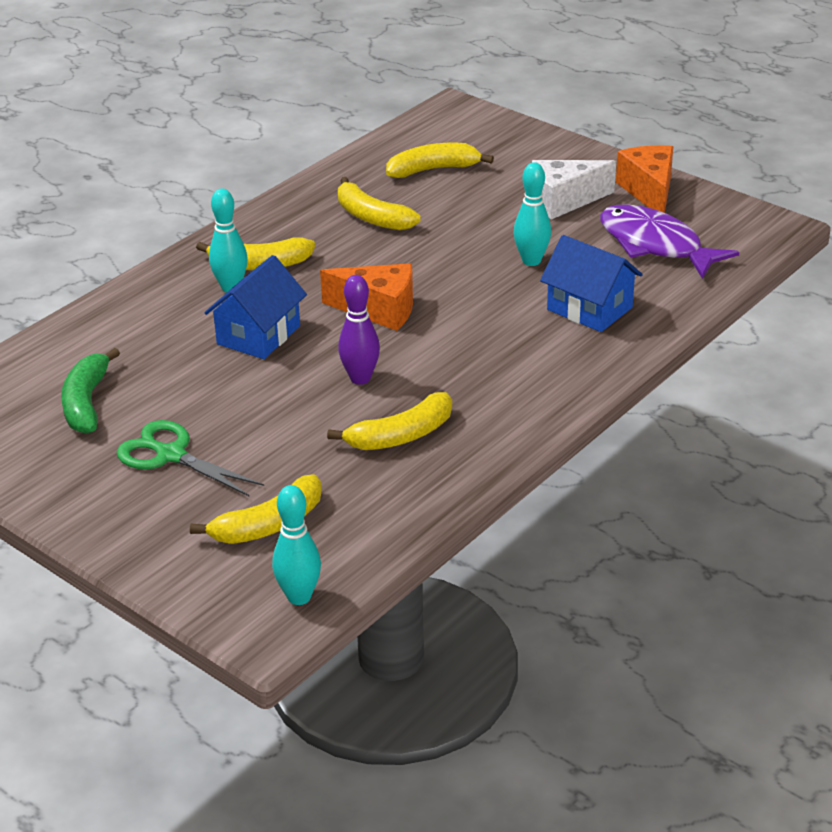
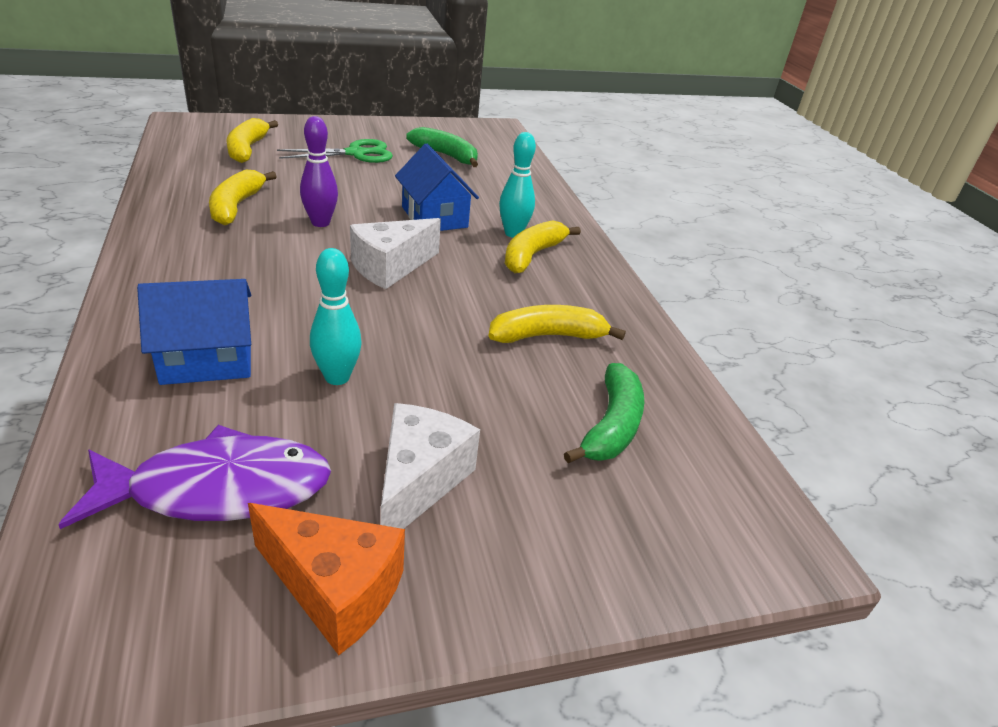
camera: 120 degrees right, 0 degrees up
turquoise bowling pin [272,485,321,605] -> none
orange cheese [320,263,413,331] -> white cheese [350,218,441,289]
yellow banana [386,143,494,178] -> green banana [564,363,644,463]

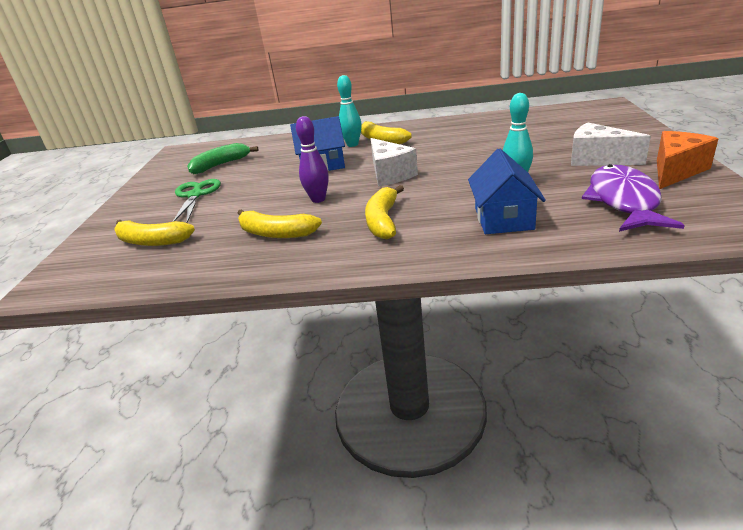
camera: 65 degrees left, 5 degrees down
yellow banana [488,305,626,343] -> yellow banana moved to [365,185,404,239]
green banana [564,363,644,463] -> none

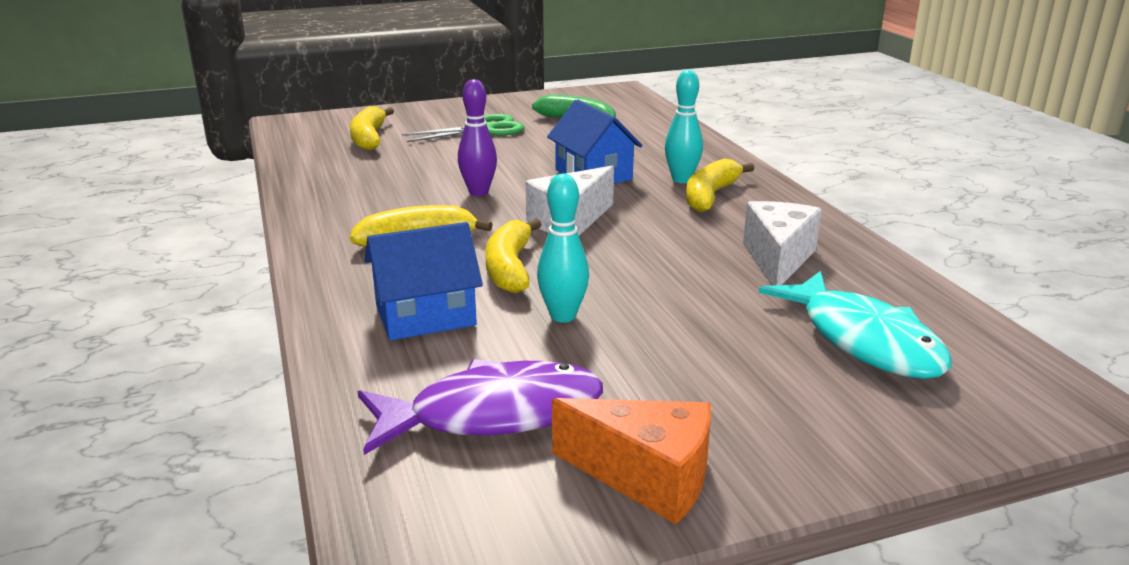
camera: 65 degrees right, 5 degrees down
yellow banana [237,209,322,238] -> yellow banana moved to [485,219,542,293]
white cheese [571,123,651,166] -> white cheese moved to [743,201,822,286]
none -> turquoise fish [759,271,951,379]

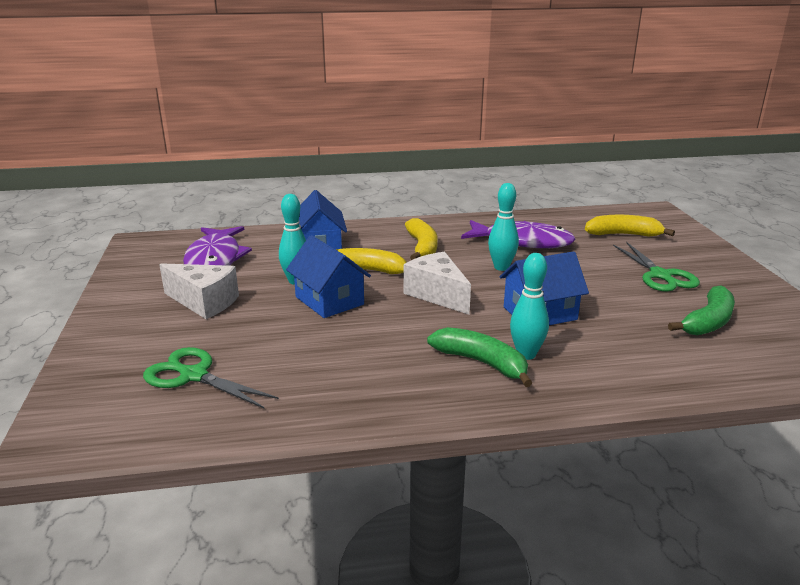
camera: 100 degrees right, 0 degrees up
purple bowling pin [458,79,497,196] -> turquoise bowling pin [488,183,519,271]
orange cheese [552,398,711,525] -> none
yellow banana [686,158,755,212] -> green banana [427,327,532,387]
white cheese [743,201,822,286] -> white cheese moved to [159,263,239,319]
turquoise fish [759,271,951,379] -> green scissors [143,347,279,408]
none -> blue house [286,235,371,318]
none -> purple fish [461,220,576,248]

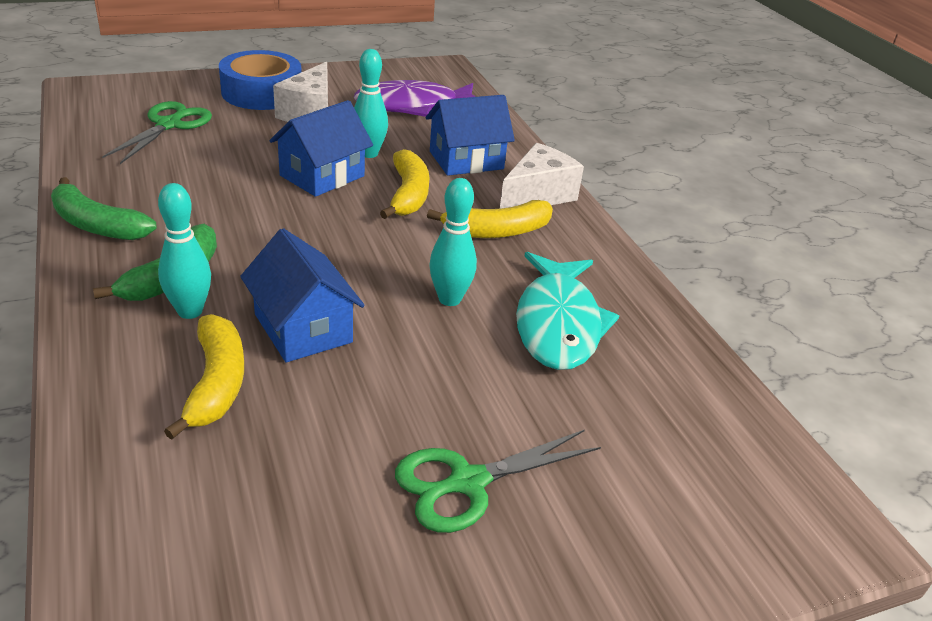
camera: 75 degrees right, 10 degrees up
white cheese [404,252,471,314] -> white cheese moved to [500,143,584,209]
purple fish [461,220,576,248] -> turquoise fish [516,252,620,370]
yellow banana [585,215,675,237] -> yellow banana moved to [164,314,244,440]
green banana [668,286,735,335] -> green banana moved to [51,177,157,240]
none -> blue tape [219,50,301,110]

